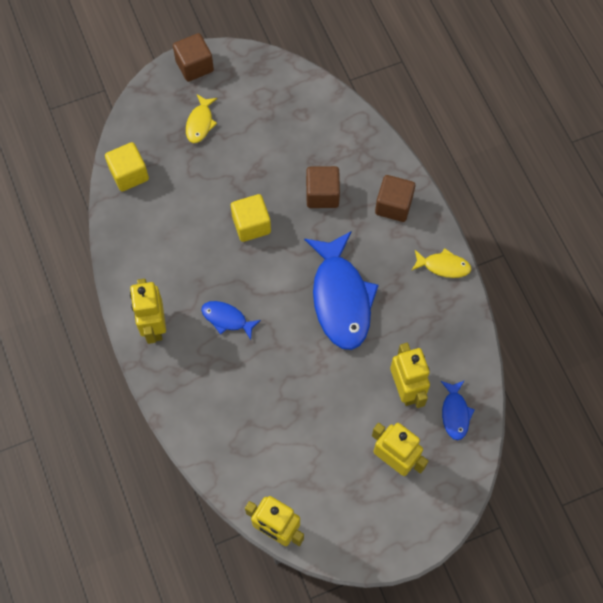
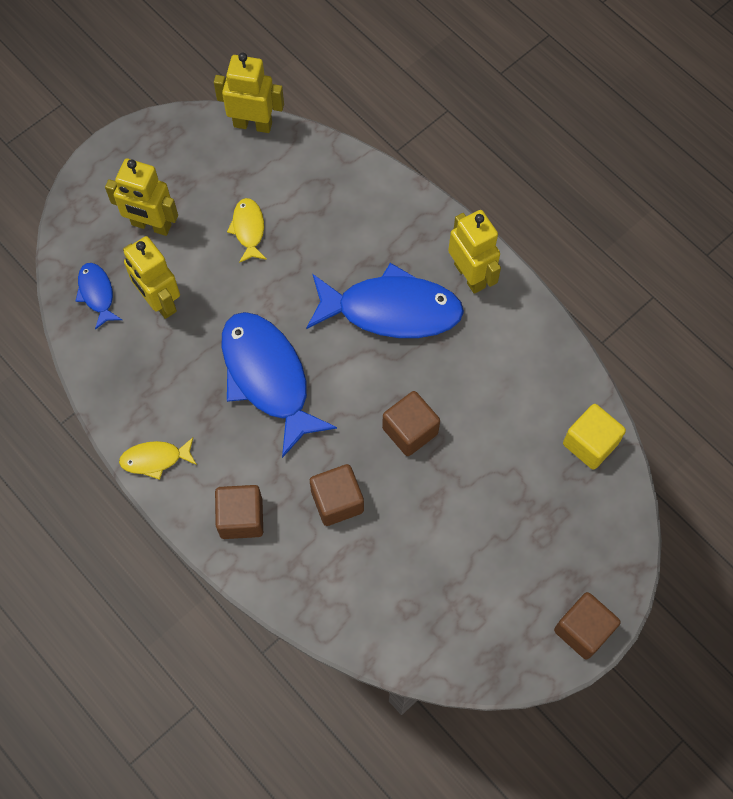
camera: 160 degrees right, 0 degrees up
yellow fish [186,94,217,143] -> yellow fish moved to [227,198,267,263]
blue fish [201,301,261,340] -> blue fish [307,263,464,338], size x2.11
yellow cube [231,194,271,242] -> brown cube [382,391,440,456]

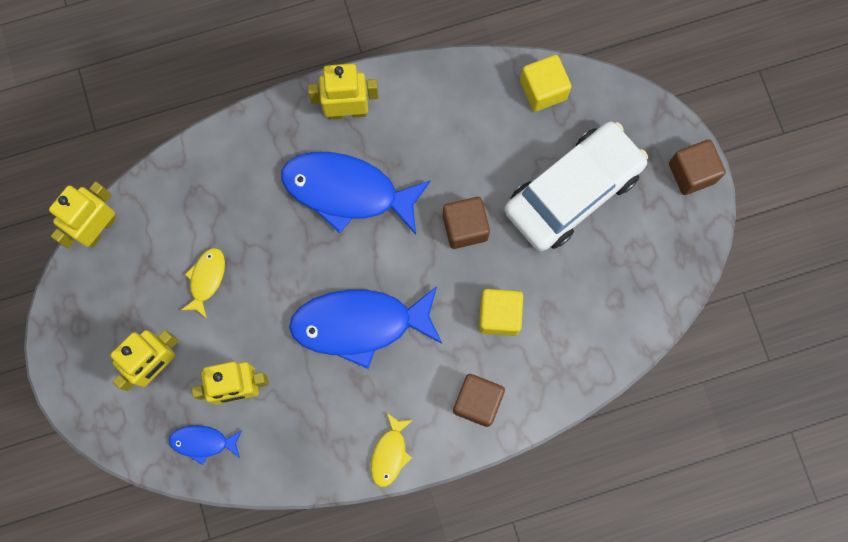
camera: 65 degrees left, 10 degrees up
yellow fish [227,198,267,263] -> yellow fish turned 90 degrees clockwise [181,248,225,318]
blue fish [307,263,464,338] -> blue fish turned 105 degrees counterclockwise [281,152,431,234]
brown cube [310,464,364,526] -> yellow cube [479,289,523,336]
none -> white car [504,122,648,251]

